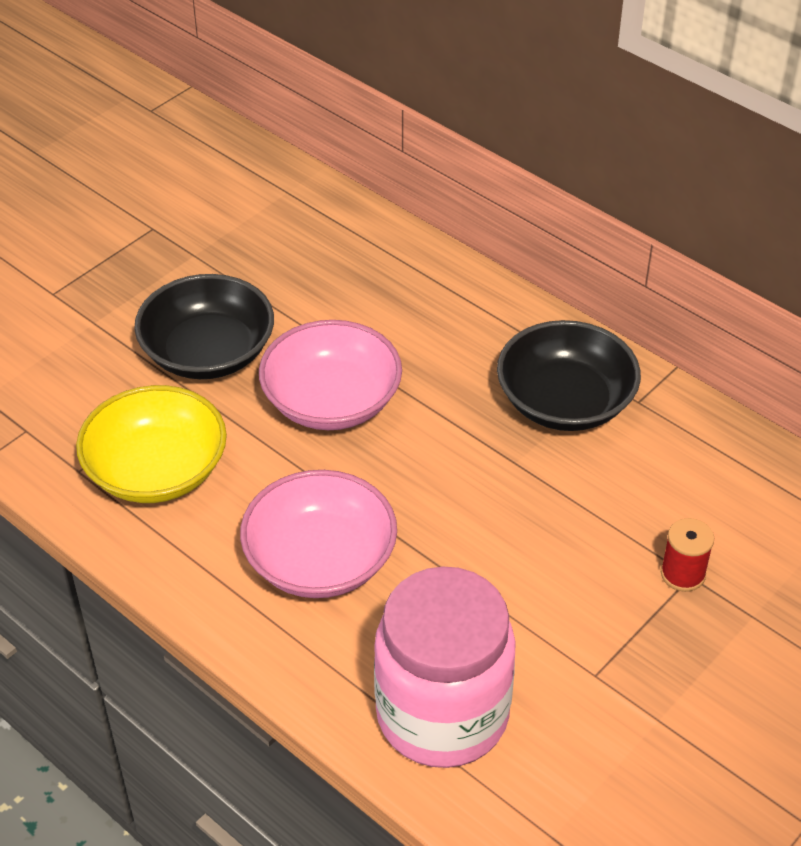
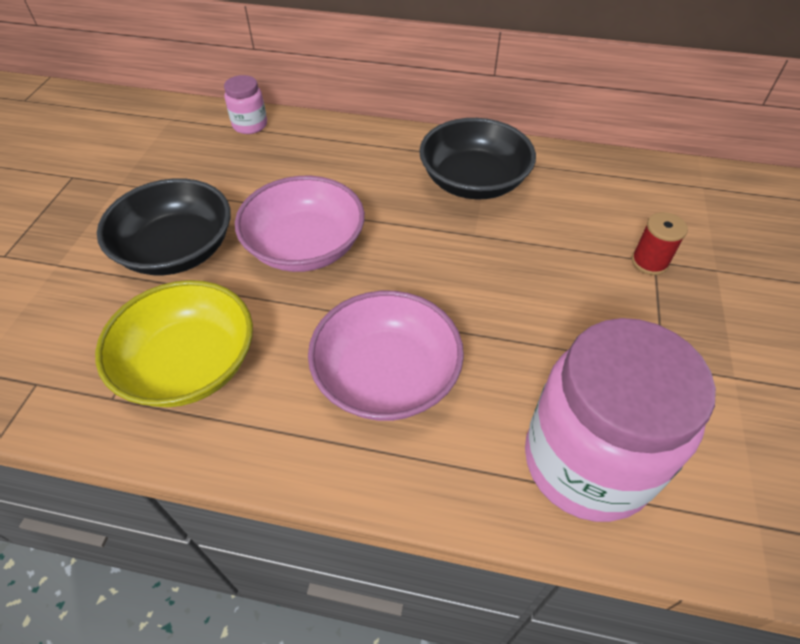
camera: 30 degrees left, 5 degrees up
none -> pink jar [224,75,267,134]

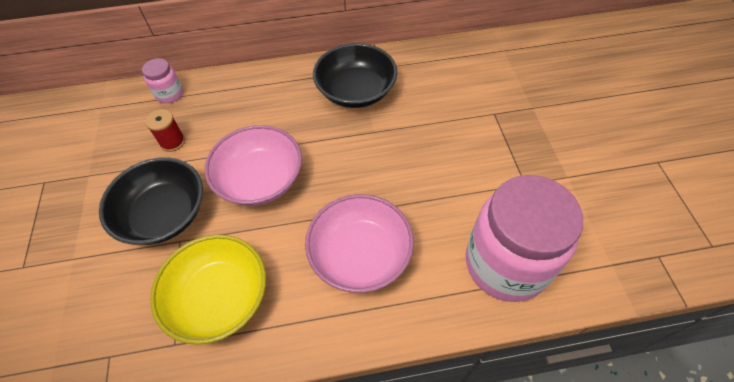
camera: 20 degrees left, 5 degrees up
red spool [632,212,688,275] -> red spool moved to [145,109,185,152]

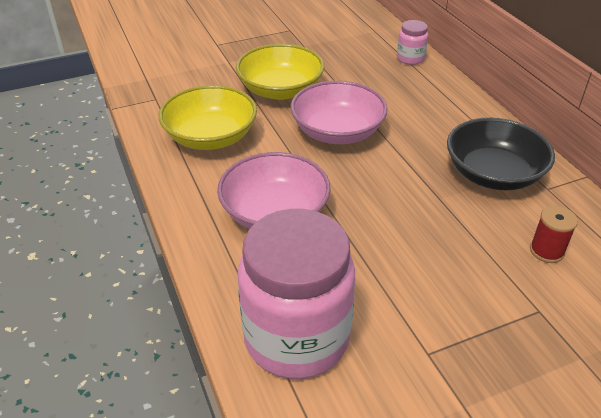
camera: 75 degrees right, 15 degrees down
black bowl [99,158,203,245] -> yellow bowl [236,44,324,100]
red spool [145,109,185,152] -> red spool moved to [530,206,578,263]

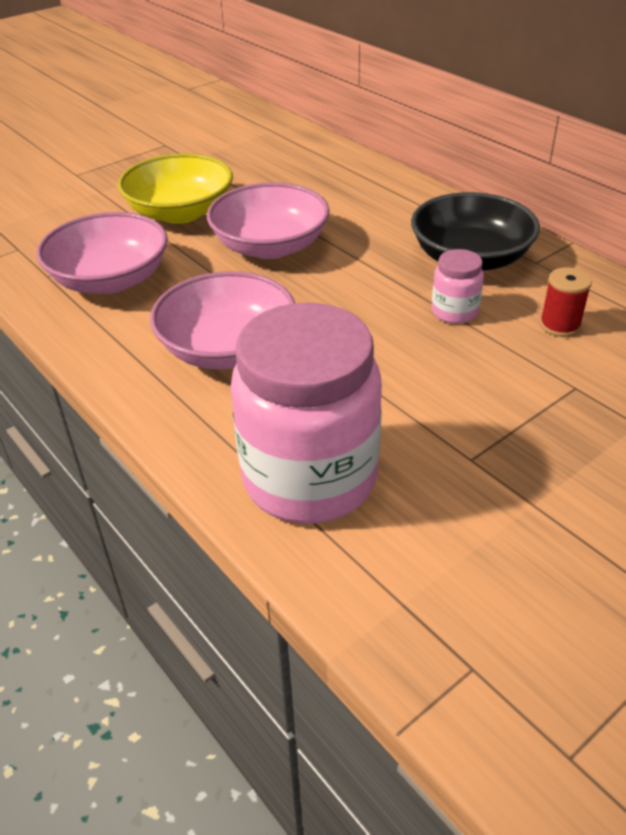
camera: 15 degrees left, 0 degrees up
yellow bowl [158,85,257,150] -> pink bowl [36,212,168,294]
pink jar [397,20,428,65] -> pink jar moved to [431,249,484,324]

